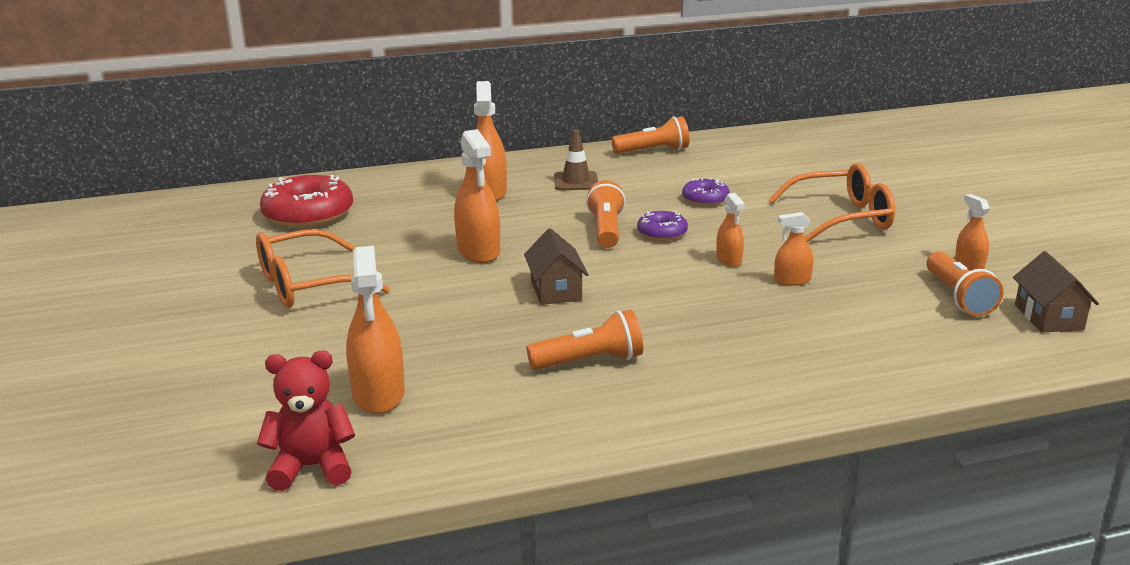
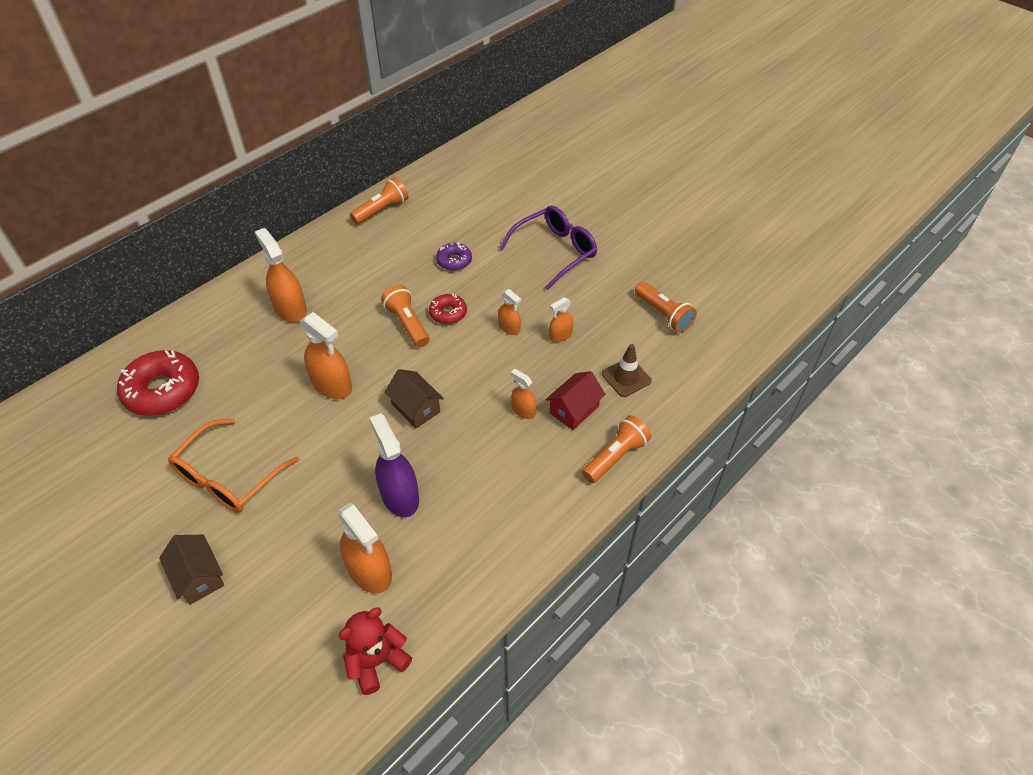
camera: 30 degrees left, 25 degrees up
orange flashlight [526,309,643,370] -> orange flashlight moved to [582,415,651,483]
brown traffic cone [554,129,598,191] -> brown traffic cone moved to [602,344,652,397]
purple donut [637,211,688,241] -> red donut [429,294,467,324]
orange glasses [768,163,895,242] -> purple glasses [499,206,597,290]
orange spray bottle [955,194,990,271] -> orange spray bottle moved to [511,369,537,419]
brown house [1013,251,1099,332] -> brown house moved to [159,535,224,605]
none -> purple spray bottle [369,413,419,517]
none -> red house [545,371,606,430]

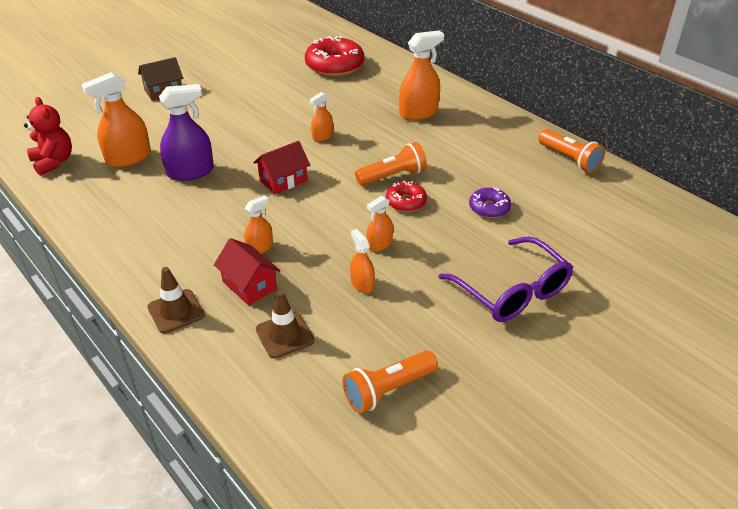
camera: 95 degrees right, 10 degrees down
orange glasses [168,419,299,513] -> none
orange spray bottle [300,312,352,399] -> orange spray bottle [310,92,333,142], size x0.55
brown house [384,369,444,428] -> red house [253,141,310,194]
orange flashlight [582,415,651,483] -> brown traffic cone [147,267,205,334]

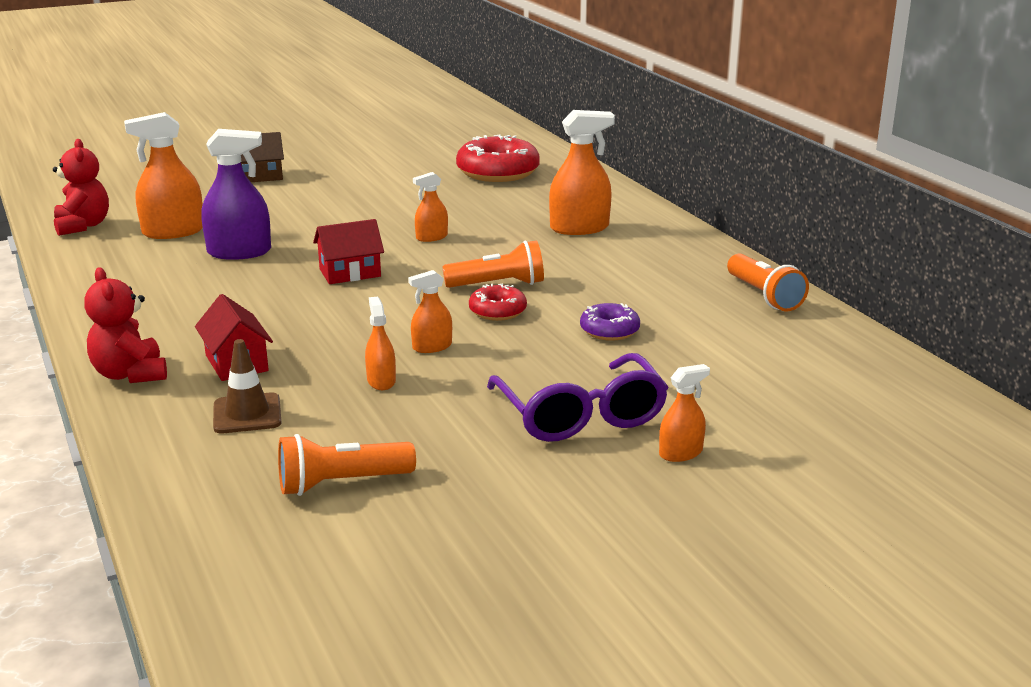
camera: 15 degrees right, 15 degrees down
brown traffic cone [147,267,205,334] -> red teddy bear [84,267,167,383]
orange spray bottle [244,195,273,254] -> orange spray bottle moved to [659,364,710,462]

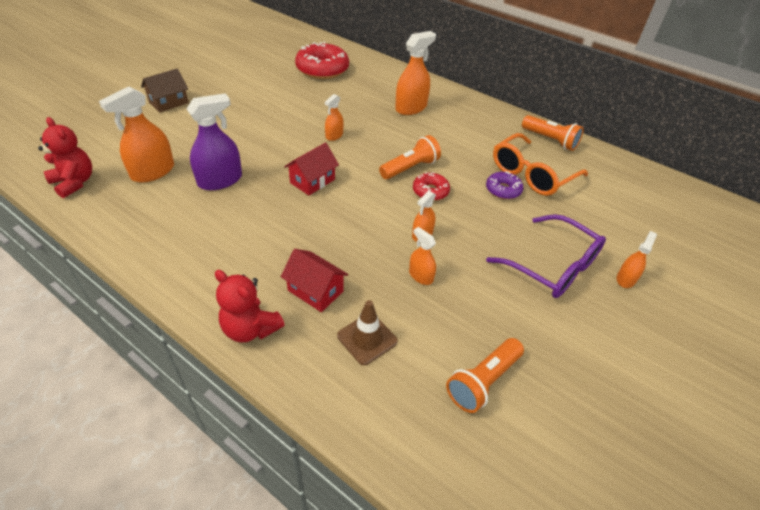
camera: 30 degrees left, 20 degrees up
none -> orange glasses [493,133,588,196]

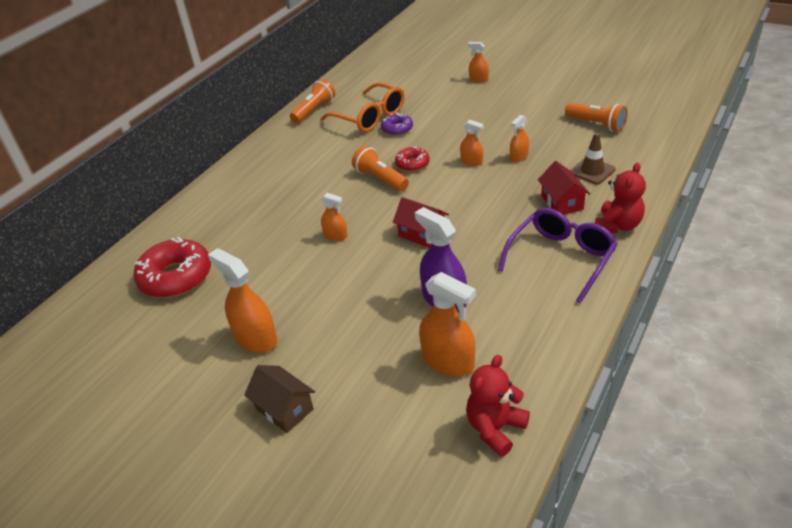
camera: 90 degrees left, 5 degrees down
red house [281,249,348,312] -> red house turned 45 degrees counterclockwise [538,161,590,215]
orange spray bottle [395,31,436,115] -> orange spray bottle moved to [208,248,277,353]
purple glasses [486,214,606,298] -> purple glasses moved to [498,208,618,304]

